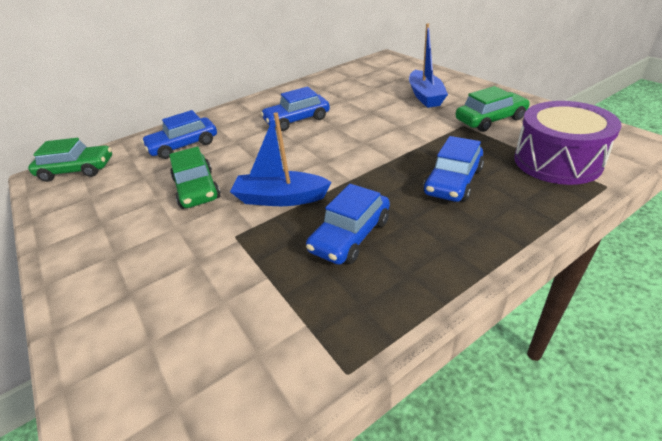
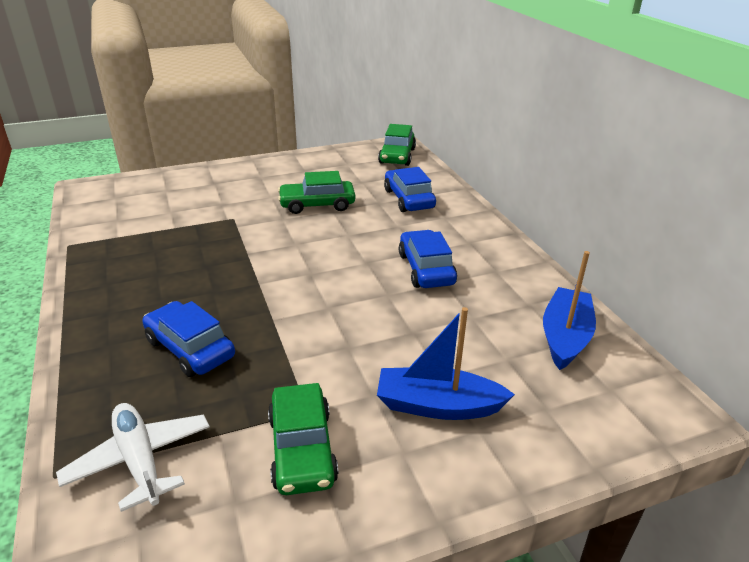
camera: 100 degrees right, 5 degrees down
blue boat [230,112,332,206] -> blue boat moved to [543,251,596,370]
blue car [306,184,390,265] -> none
purple drum [514,101,622,185] -> white plane [56,403,210,512]

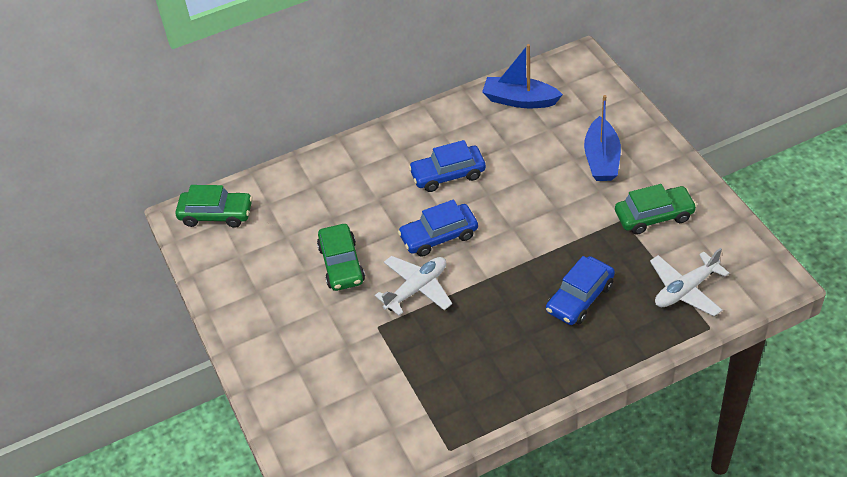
camera: 90 degrees left, 15 degrees up
blue car [384,167,436,212] -> blue car moved to [398,199,478,257]
none -> white plane [375,256,452,316]

